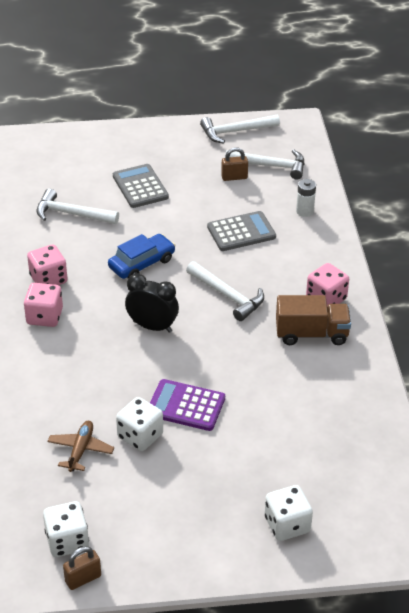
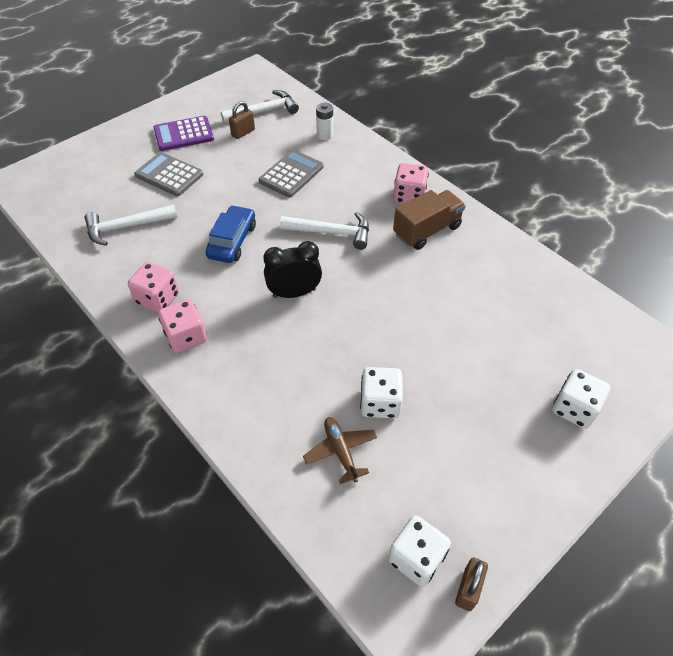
camera: 35 degrees left, 10 degrees up
purple calculator [150,379,225,431] -> purple calculator moved to [154,116,214,151]
white hammer [200,115,280,143] -> none

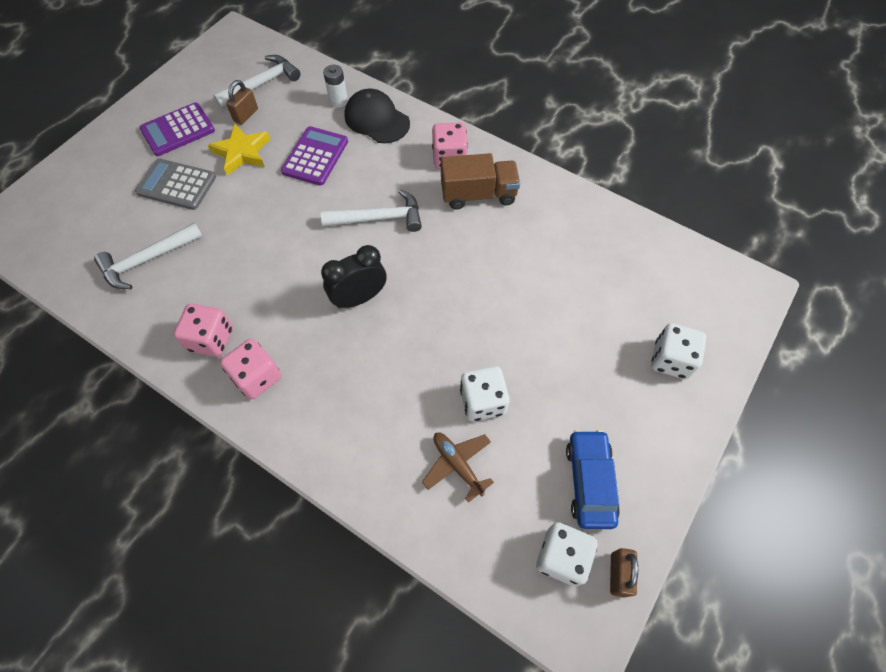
camera: 15 degrees left, 10 degrees up
blue car [206,205,256,263] -> blue car moved to [566,430,620,529]
grey calculator [259,150,324,198] -> purple calculator [281,126,348,186]
brown truck [393,190,466,250] -> brown truck turned 45 degrees clockwise [441,153,520,210]
none -> yellow star [208,124,270,175]
none -> black cap [345,89,410,143]

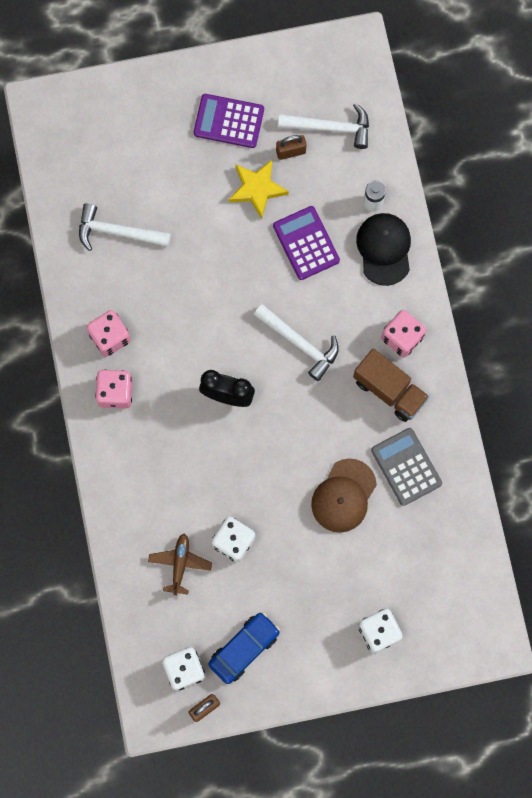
camera: 45 degrees right, 15 degrees up
grey calculator [135,159,216,210] -> grey calculator moved to [371,428,442,506]
purple calculator [281,126,348,186] -> purple calculator turned 90 degrees counterclockwise [273,206,340,280]
none -> brown cap [311,458,377,533]

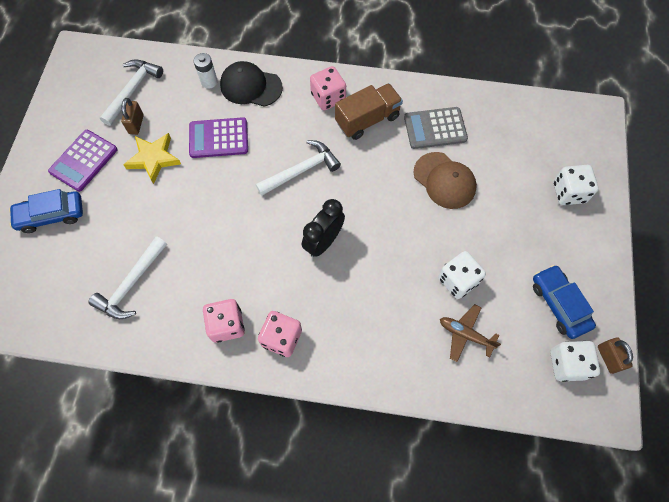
camera: 70 degrees left, 10 degrees down
none -> blue car [9,189,83,233]

